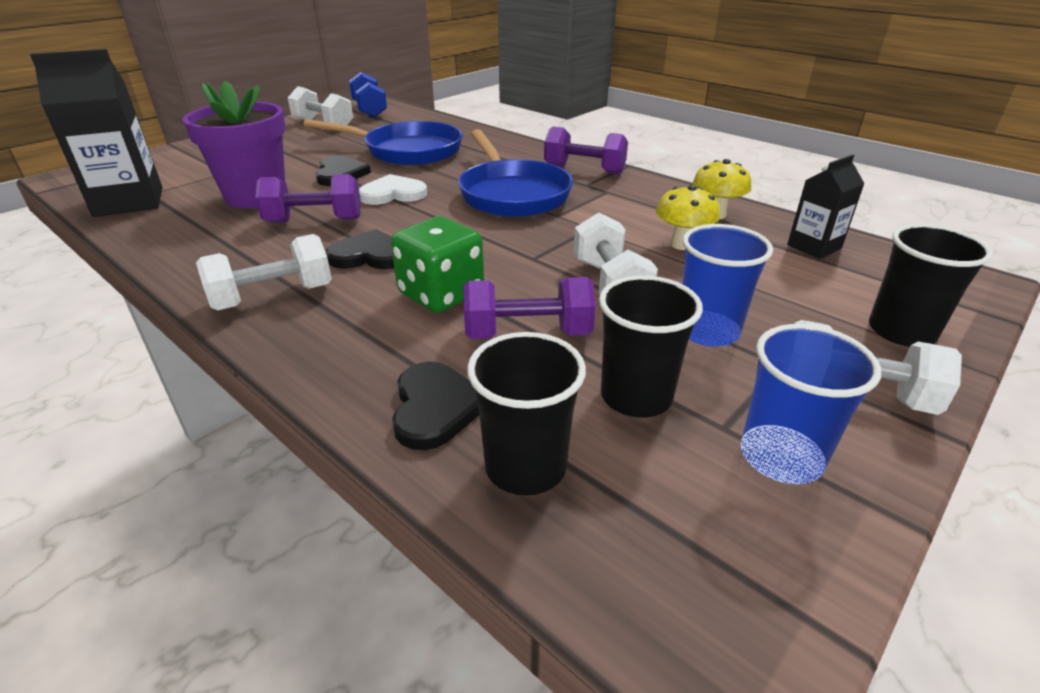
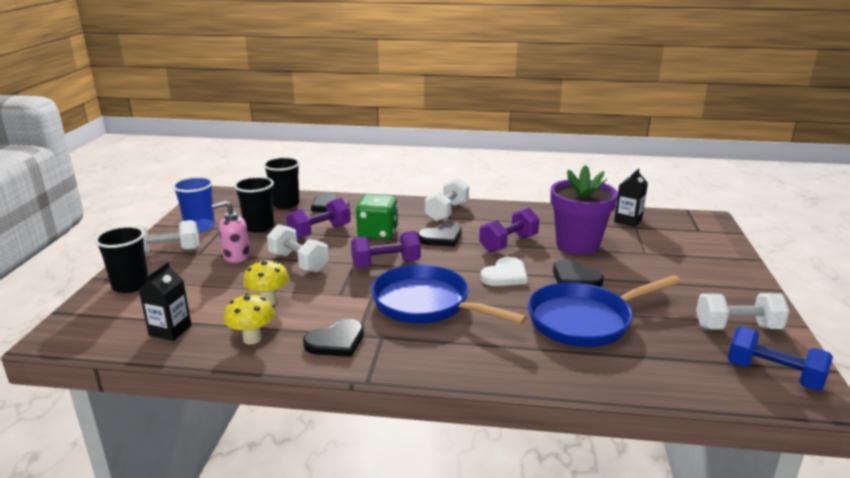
camera: 145 degrees right, 10 degrees down
black carton [30,49,162,217] -> black carton [614,168,648,227], size x0.57
purple dumbbell [544,127,628,175] -> purple dumbbell moved to [351,231,421,268]
blue cup [682,224,773,347] -> pink soap dispenser [212,201,250,263]
none -> black heart [303,319,364,357]

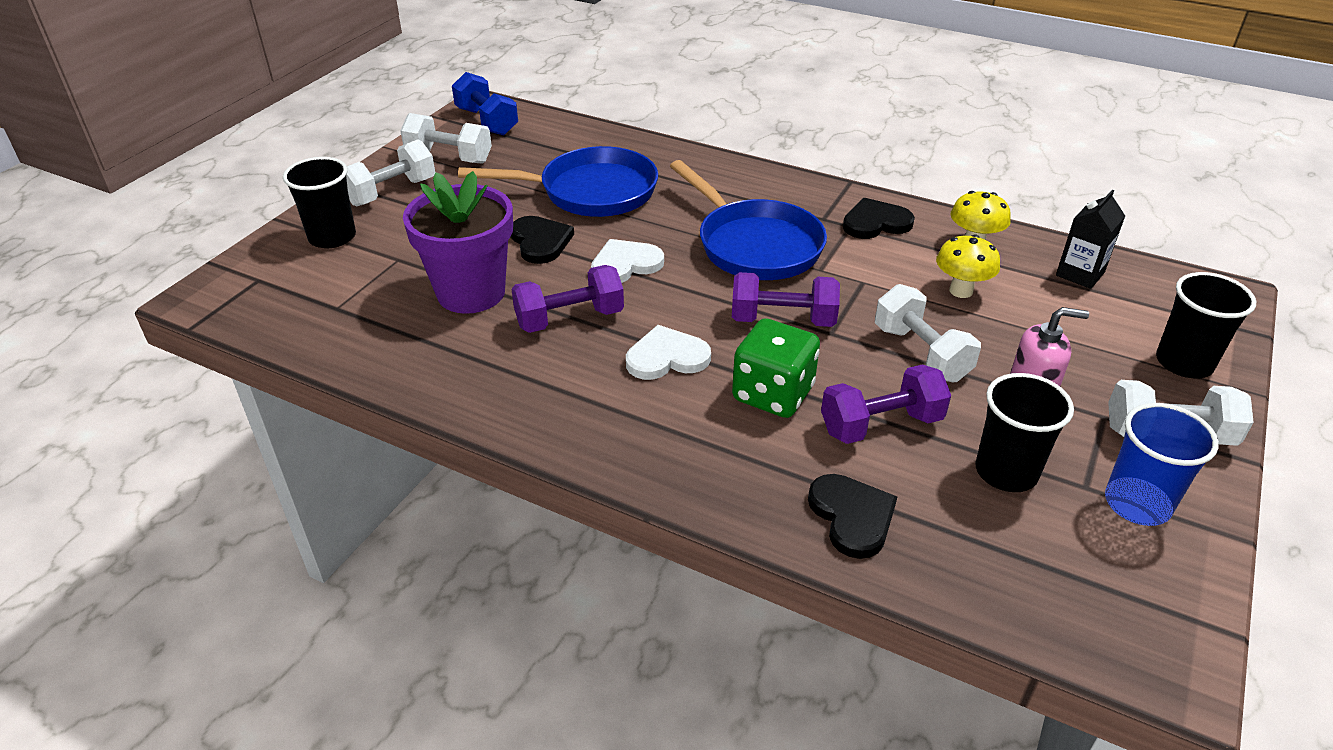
camera: 160 degrees left, 15 degrees up
black cup [263,157,300,209] -> black cup moved to [283,157,356,248]
black heart [418,223,461,247] -> white heart [626,325,711,380]
white dumbbell [425,178,469,222] -> white dumbbell moved to [346,139,435,206]
black carton [614,168,648,227] -> none

